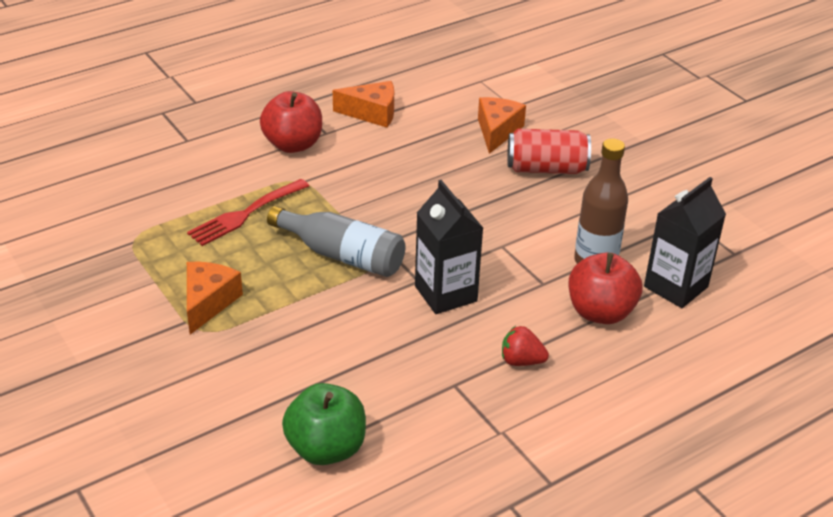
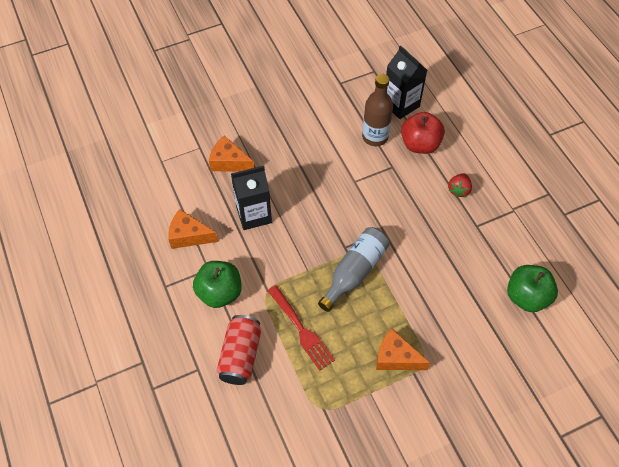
camera: 80 degrees left, 20 degrees up
red apple [260,91,322,153] -> green apple [193,261,241,308]
orange cheese [333,81,394,128] -> orange cheese turned 90 degrees counterclockwise [168,209,218,249]
black carton [415,180,483,314] -> black carton moved to [231,166,272,230]
red can [507,129,591,174] -> red can moved to [217,315,261,385]

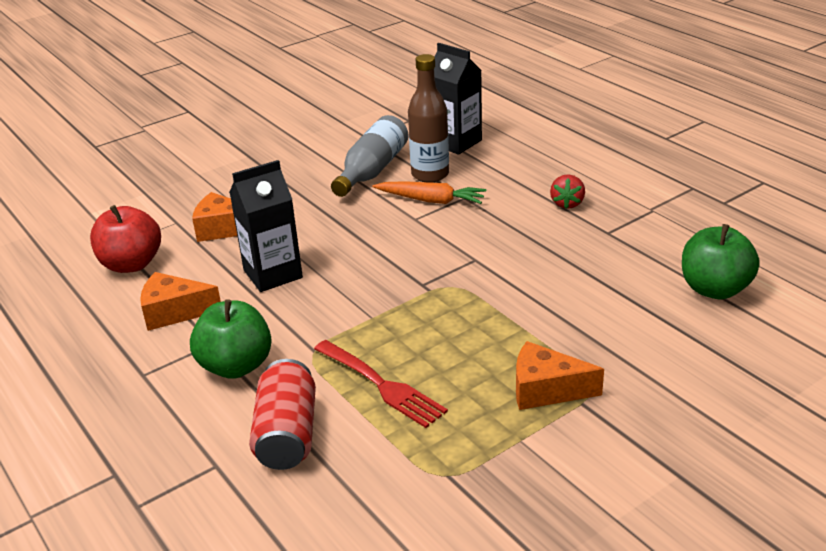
camera: 10 degrees left, 25 degrees down
grey bottle [318,227,390,312] -> grey bottle moved to [331,115,409,197]
red apple [401,112,445,154] -> red apple moved to [90,205,161,273]
none -> orange carrot [373,181,486,204]

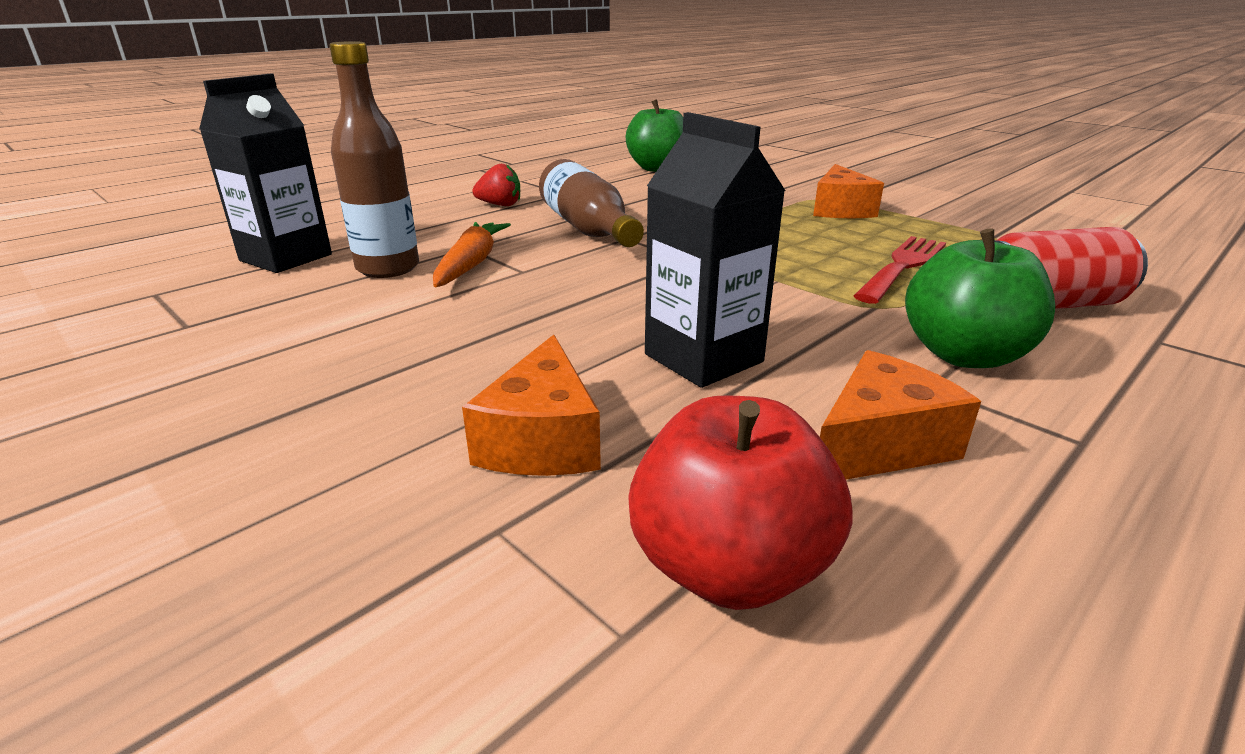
camera: 100 degrees left, 5 degrees down
orange cheese [140,272,221,331] -> orange cheese turned 120 degrees counterclockwise [820,350,981,479]
grey bottle [331,115,409,197] -> none
none -> brown bottle [539,159,644,247]

